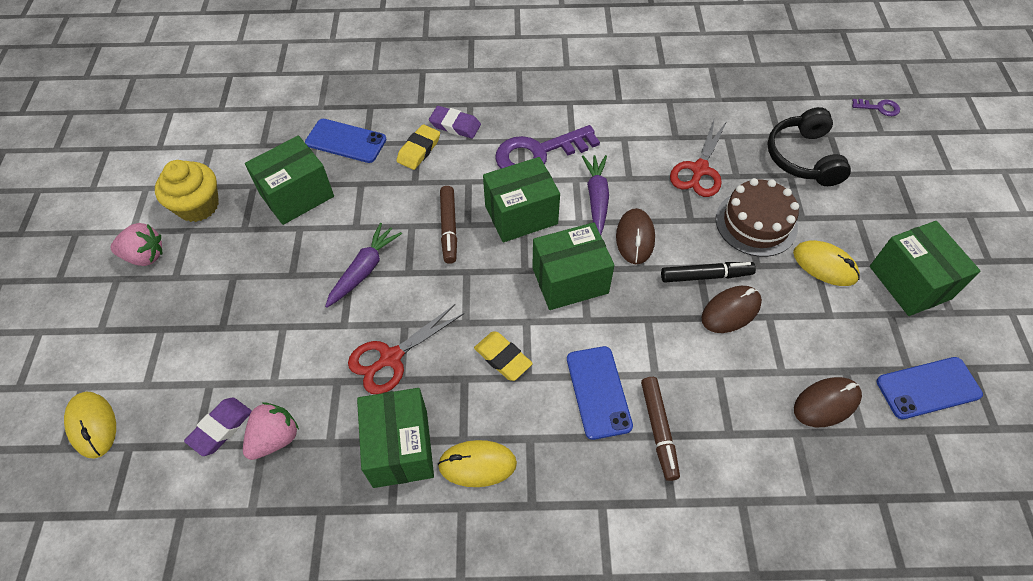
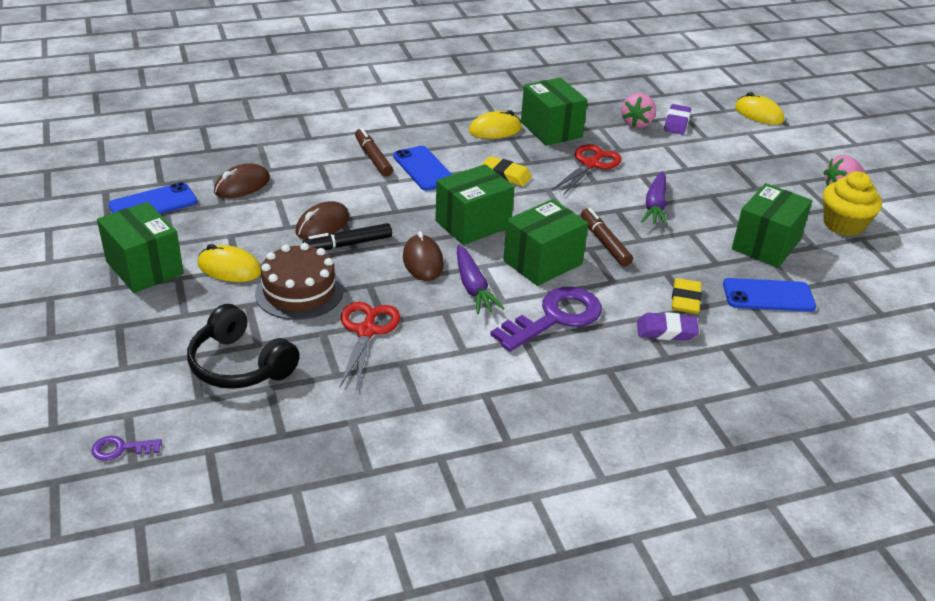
camera: 160 degrees right, 20 degrees down
black headphones [767,107,851,186] -> black headphones turned 150 degrees clockwise [187,304,300,389]

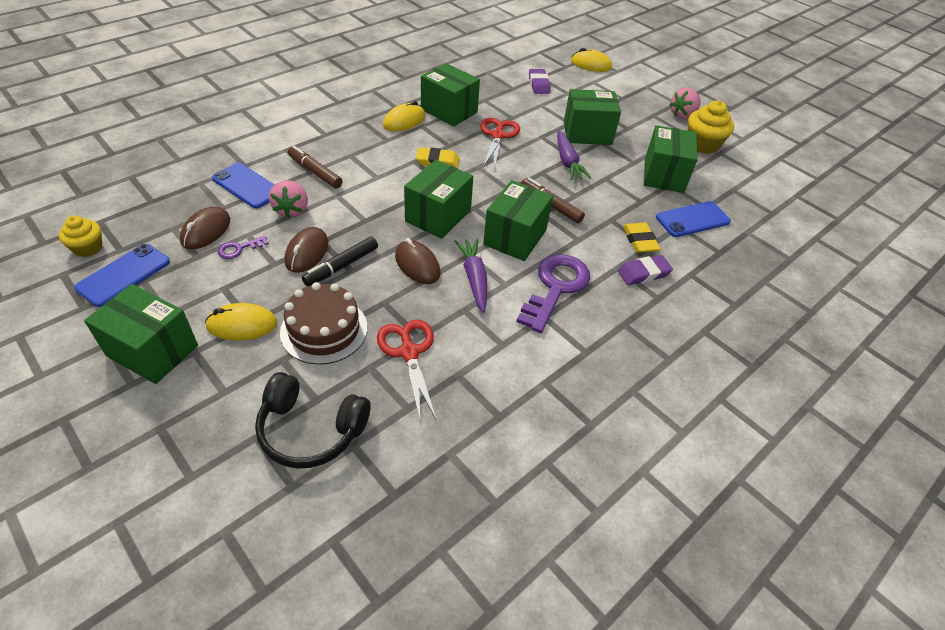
camera: 25 degrees left, 10 degrees up
purple key [91,436,162,461] -> purple key moved to [218,236,269,259]
blue phone [393,146,452,191] -> blue phone moved to [212,163,275,209]
purple carrot [457,245,505,314] -> purple carrot turned 150 degrees counterclockwise [454,238,487,313]
pink strawberry [621,93,656,128] -> pink strawberry moved to [269,180,308,219]
none -> yellow cupcake [59,216,102,257]
none -> green box [564,89,621,145]

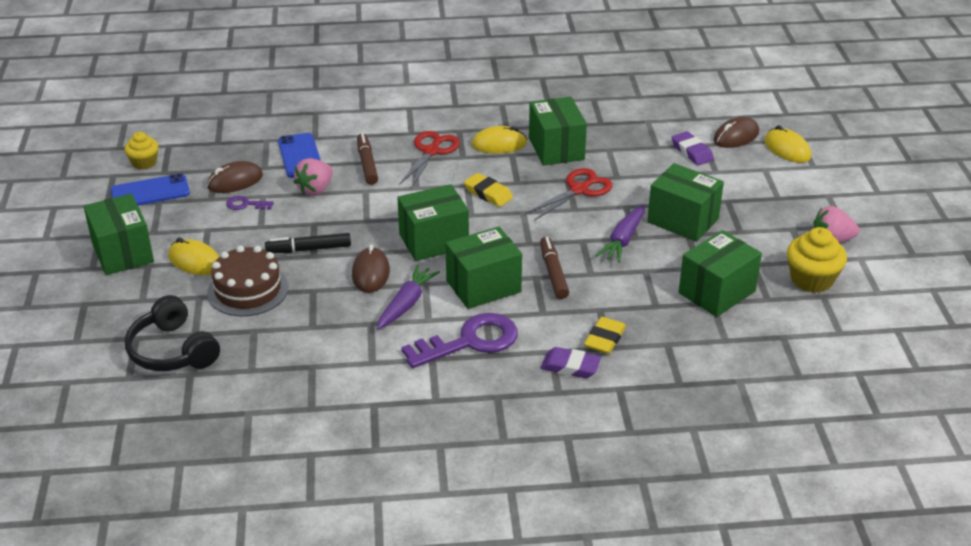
camera: 40 degrees right, 10 degrees down
brown mouse [284,227,328,273] -> brown mouse moved to [713,117,759,148]
red scissors [377,319,437,421] -> red scissors moved to [400,131,460,188]
purple eraser [529,69,550,94] -> purple eraser turned 60 degrees counterclockwise [671,131,714,165]
blue phone [656,201,731,237] -> none

